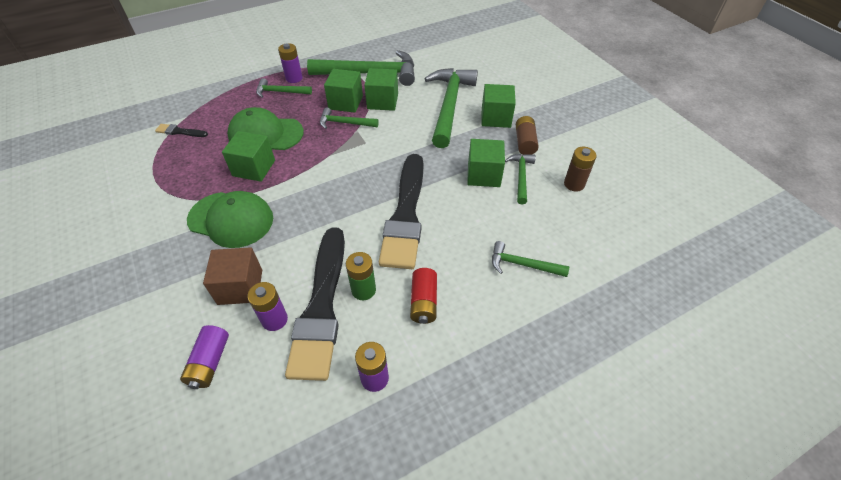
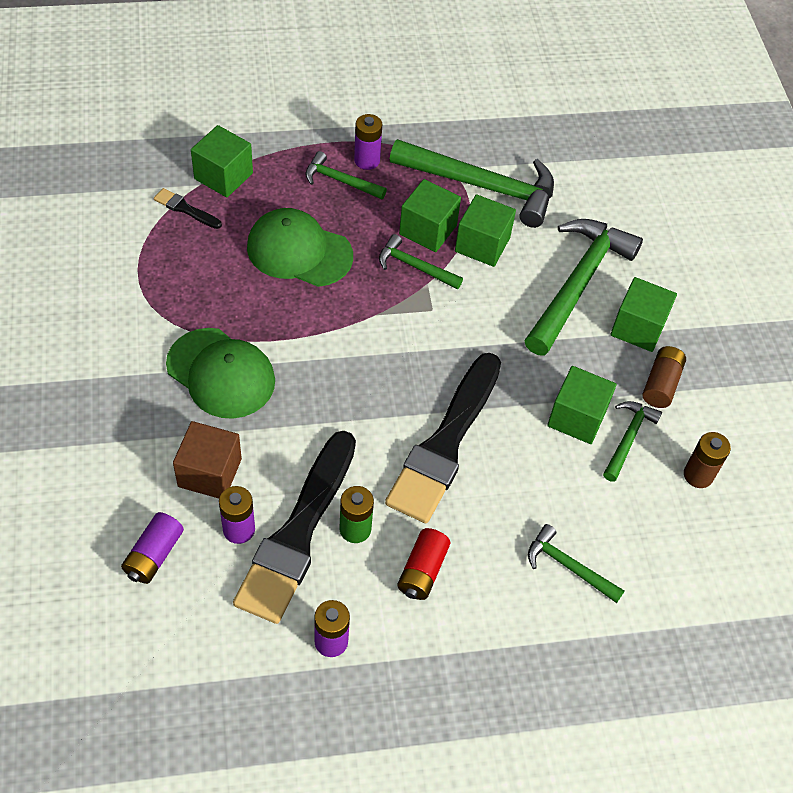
camera: 15 degrees right, 5 degrees up
green cube [222,131,275,182] -> green cube moved to [191,125,253,198]

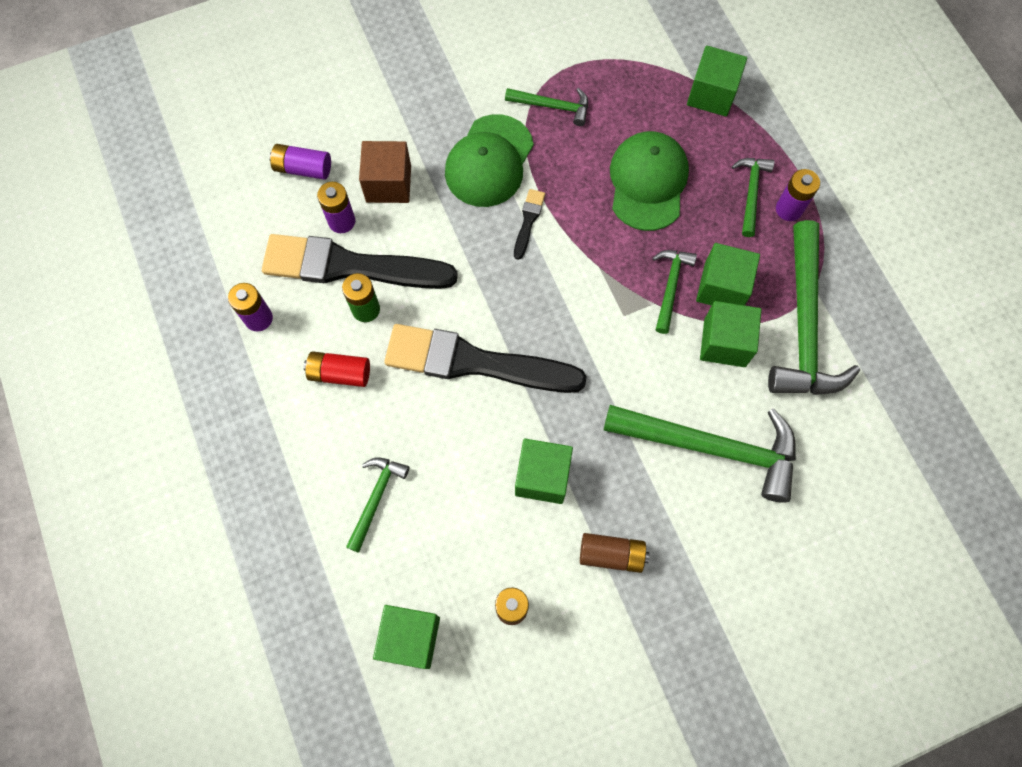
camera: 80 degrees right, 15 degrees up
black brush [154,188,222,229] -> black brush moved to [514,189,545,260]
green hammer [603,401,662,482] -> green hammer moved to [505,88,588,126]
green cube [610,277,677,352] -> green cube moved to [373,605,440,669]

